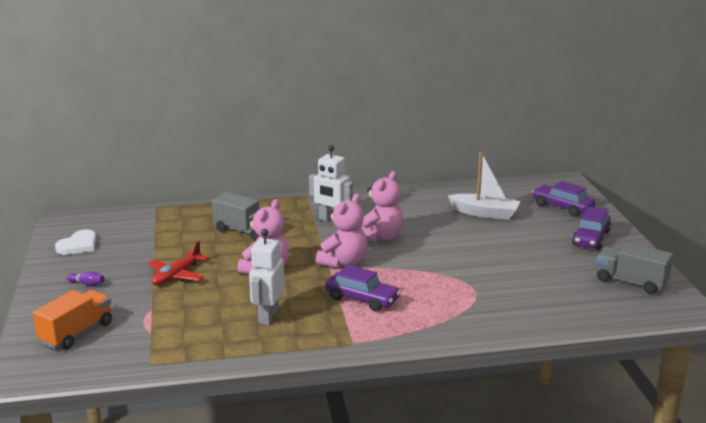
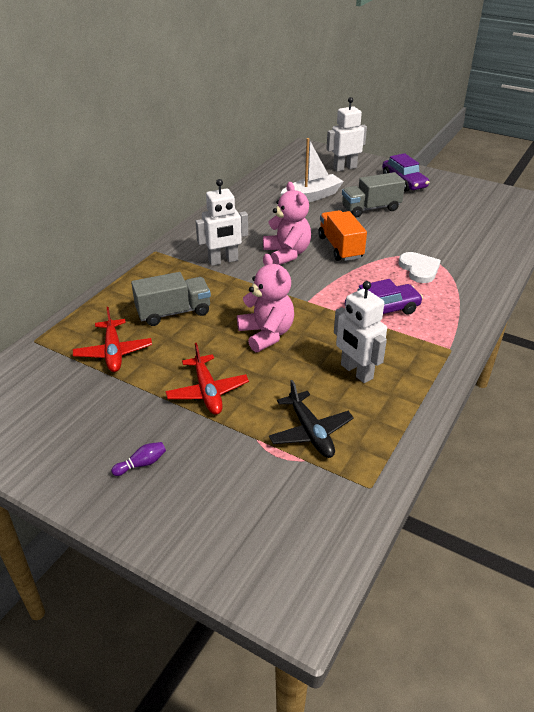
camera: 50 degrees left, 15 degrees up
orange truck [33,290,112,350] -> orange truck moved to [318,210,367,261]
white heart [55,229,97,255] -> white heart moved to [398,252,441,283]
pink teddy bear [316,193,367,268] -> none
purple car [532,181,595,217] -> white robot [326,97,367,172]
grey truck [596,243,673,294] -> grey truck moved to [342,172,405,217]
none -> red plane [73,307,152,372]
none -> black plane [269,380,354,458]

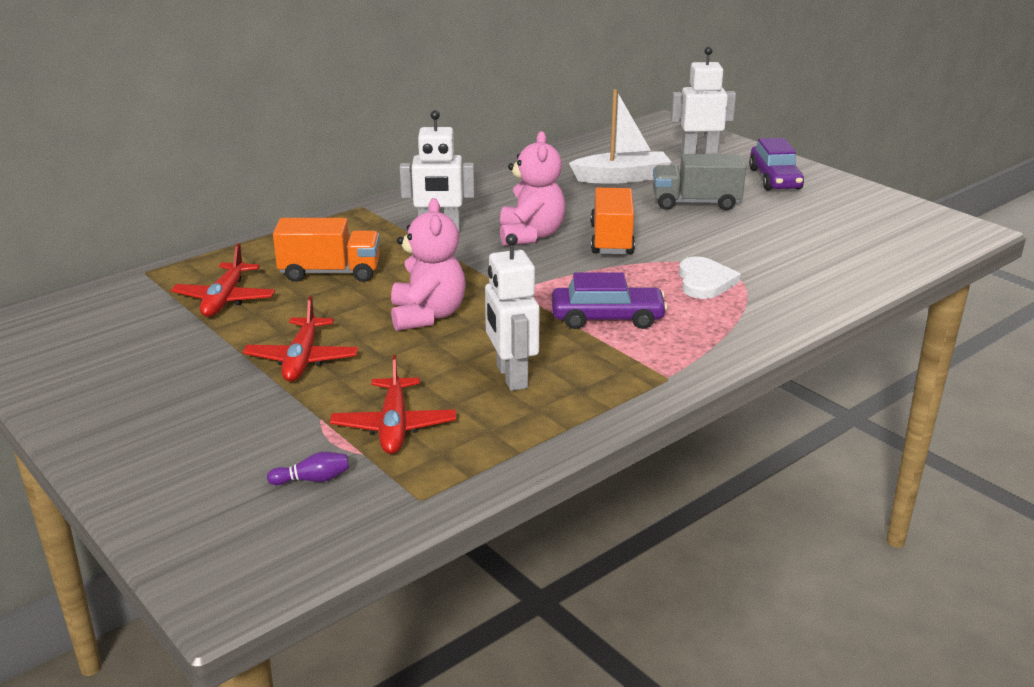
camera: 20 degrees right, 10 degrees down
purple bowling pin [111,442,166,476] -> purple bowling pin moved to [267,452,349,485]
grey truck [131,272,211,326] -> orange truck [273,218,380,282]
black plane [269,380,354,458] -> red plane [330,355,456,454]

